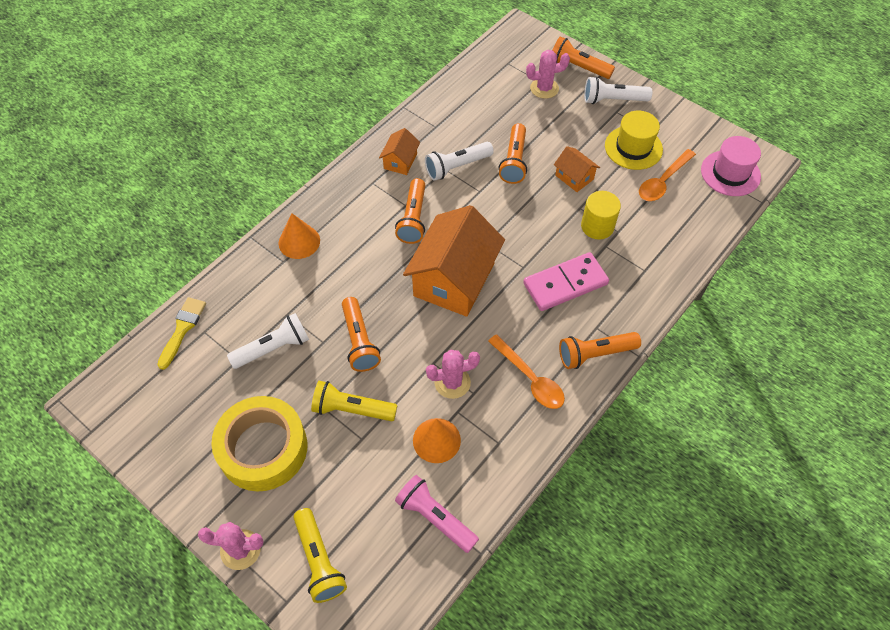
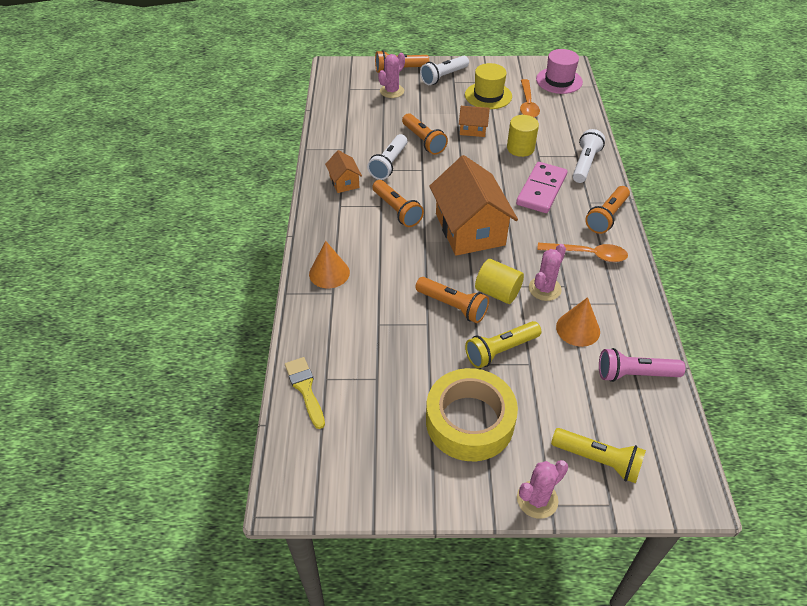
camera: 40 degrees left, 10 degrees down
white flashlight [227,313,309,369] -> white flashlight moved to [573,129,605,183]
none -> yellow cylinder [475,259,524,304]

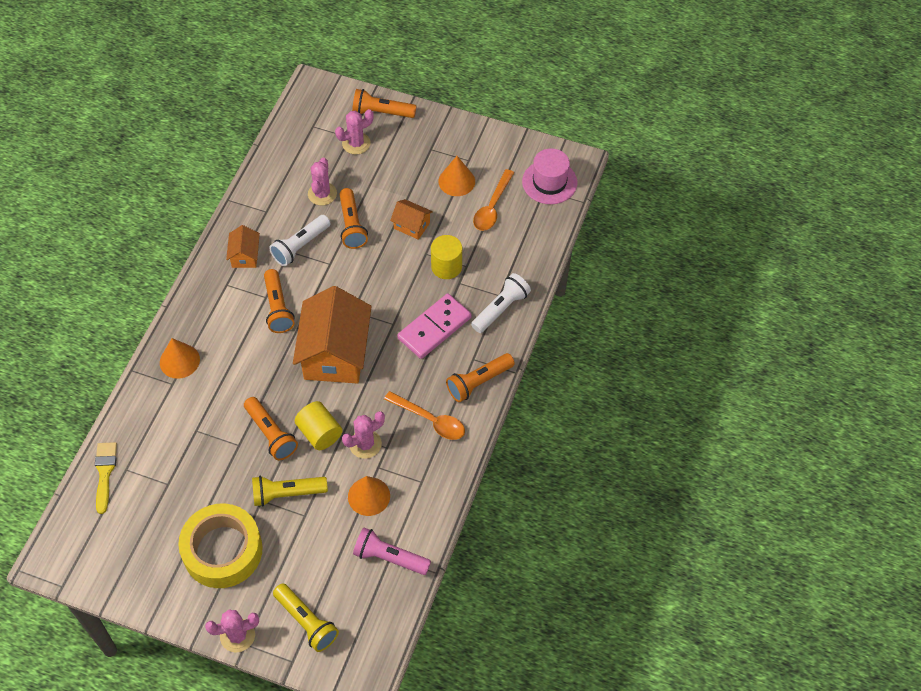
camera: 20 degrees right, 10 degrees up
white flashlight [420,56,469,85] -> none
yellow hat [465,63,512,109] -> orange cone [438,156,475,196]
none -> pink cactus [308,158,337,206]

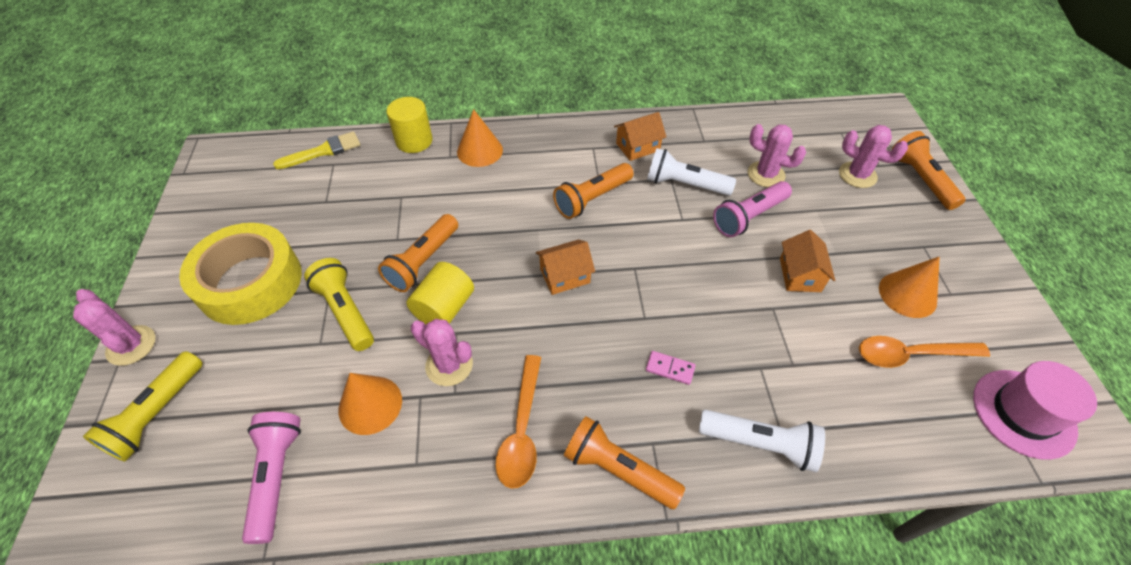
camera: 65 degrees right, 5 degrees down
orange house [293,286,372,384] -> orange house [536,239,595,295], size x0.46
pink cactus [308,158,337,206] -> pink cactus turned 45 degrees clockwise [748,124,806,187]
orange flashlight [339,188,368,249] -> pink flashlight [713,181,792,237]
pink domino [397,293,472,359] -> pink domino [646,351,696,385], size x0.42
yellow cylinder [431,235,462,279] -> yellow cylinder moved to [386,97,433,153]

